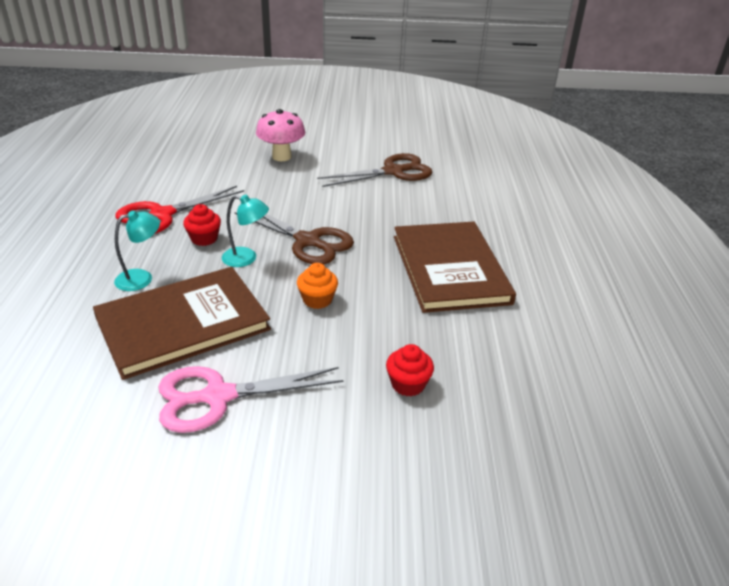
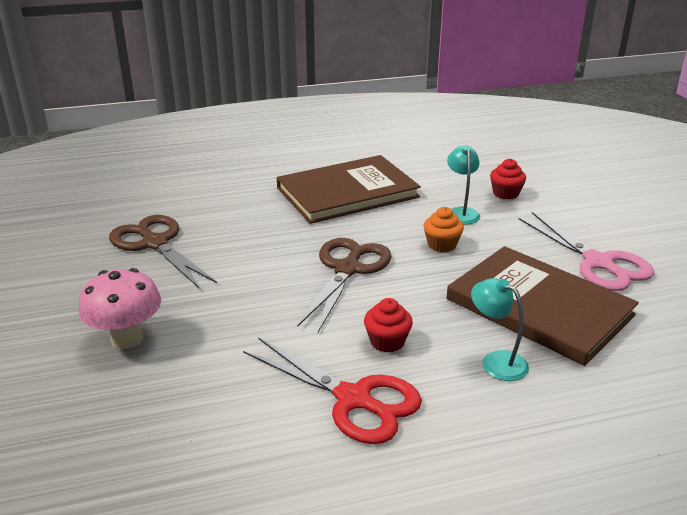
camera: 105 degrees left, 5 degrees down
turquoise lamp [222,195,269,267] -> turquoise lamp moved to [447,145,480,225]

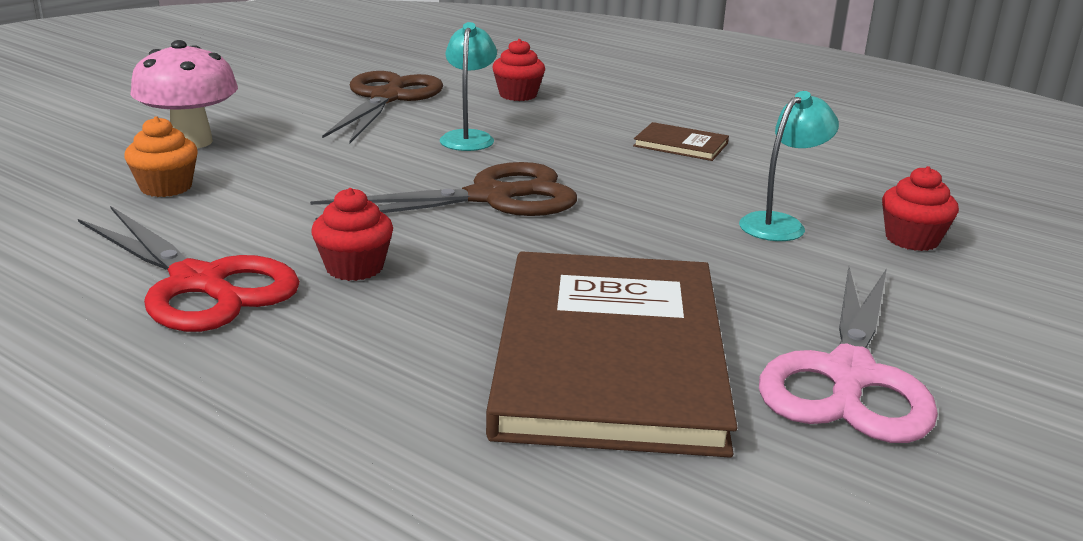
camera: 50 degrees right, 5 degrees down
red scissors [243,337,422,444] -> red scissors turned 45 degrees counterclockwise [78,206,300,332]
brown book [277,155,421,224] -> brown book [633,122,729,161], size x0.41
orange cupcake [424,207,464,252] -> orange cupcake moved to [124,116,198,197]
turquoise lamp [471,278,529,381] -> turquoise lamp moved to [440,22,497,151]
none -> red cupcake [492,39,545,101]

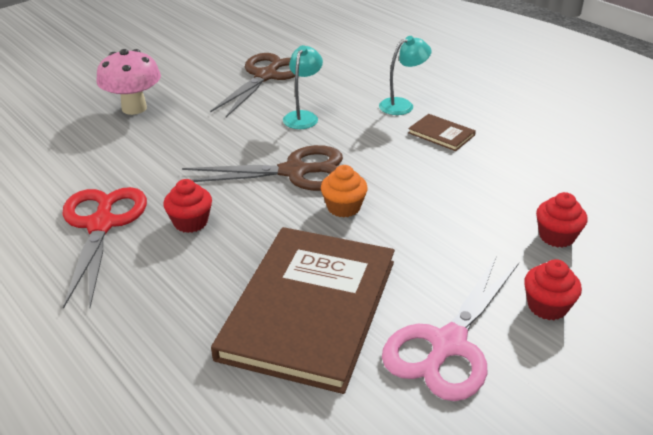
camera: 15 degrees right, 10 degrees up
red scissors [78,206,300,332] -> red scissors turned 150 degrees counterclockwise [62,187,147,309]
orange cupcake [124,116,198,197] -> orange cupcake moved to [321,165,368,217]
red cupcake [492,39,545,101] -> red cupcake moved to [524,259,582,320]
turquoise lamp [739,91,839,241] -> turquoise lamp moved to [379,36,432,115]

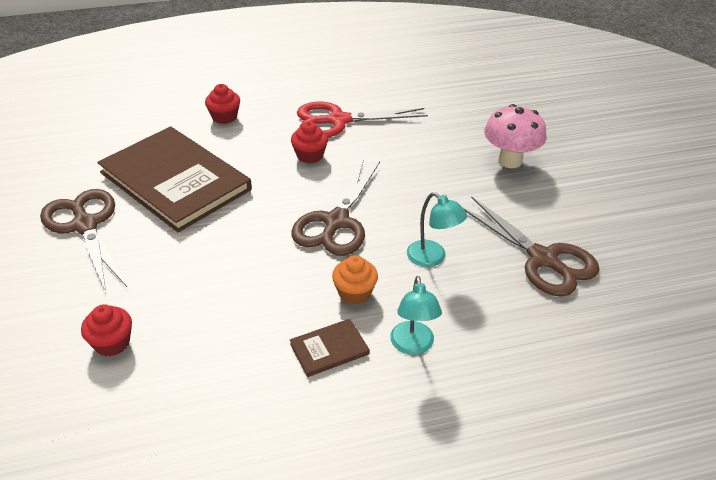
camera: 115 degrees right, 5 degrees up
red scissors [62,187,147,309] -> red scissors turned 150 degrees clockwise [297,102,428,137]
orange cupcake [321,165,368,217] -> orange cupcake moved to [332,255,378,305]
pink scissors [382,257,519,401] -> brown scissors [40,189,127,292]
red cupcake [524,259,582,320] -> red cupcake moved to [205,84,240,124]

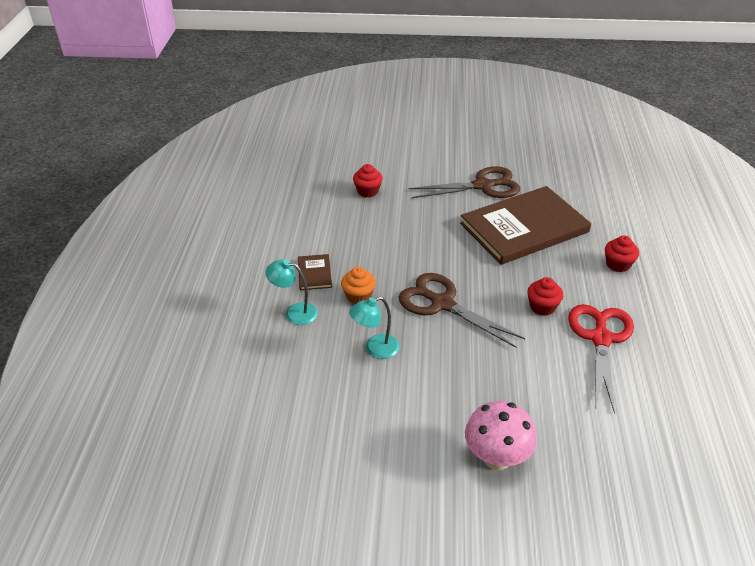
camera: 110 degrees right, 0 degrees up
brown scissors [462,196,600,297] -> none

